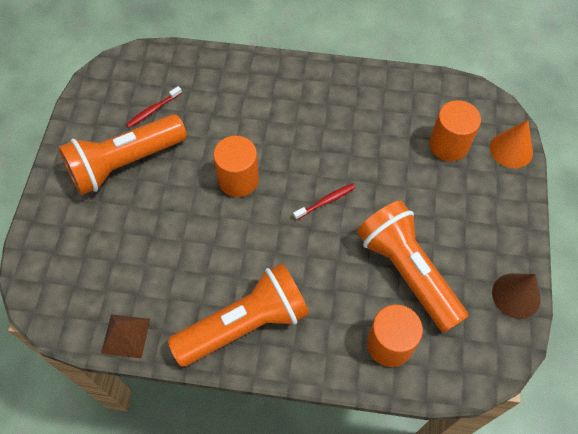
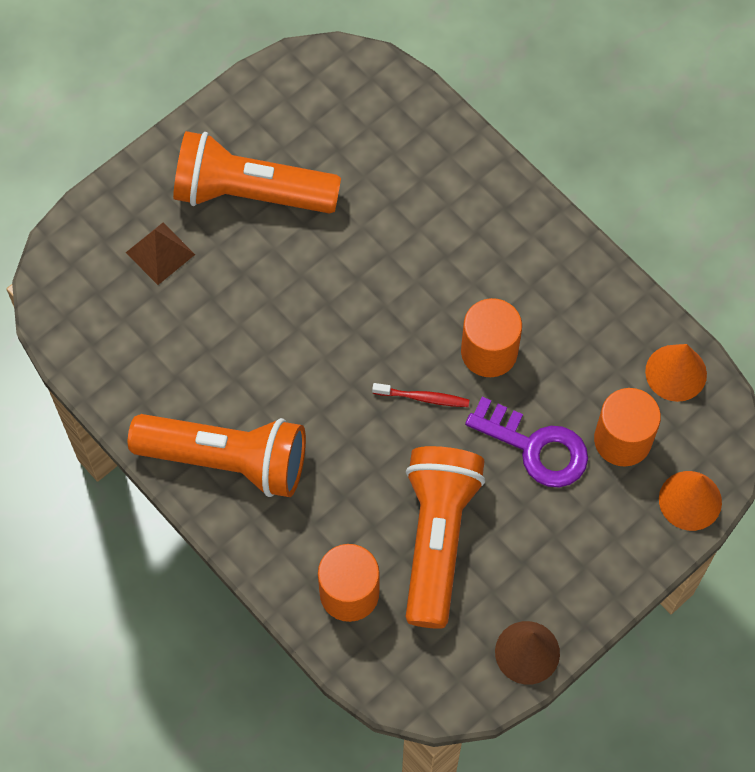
camera: 40 degrees right, 5 degrees up
brown pyramid [101,314,150,358] -> brown pyramid moved to [126,223,195,285]
red toothbrush [126,86,182,128] -> none
orange cylinder [213,136,259,197] -> orange cylinder moved to [461,298,522,377]
none -> purple key [465,397,588,488]
none -> orange cone [645,344,707,402]

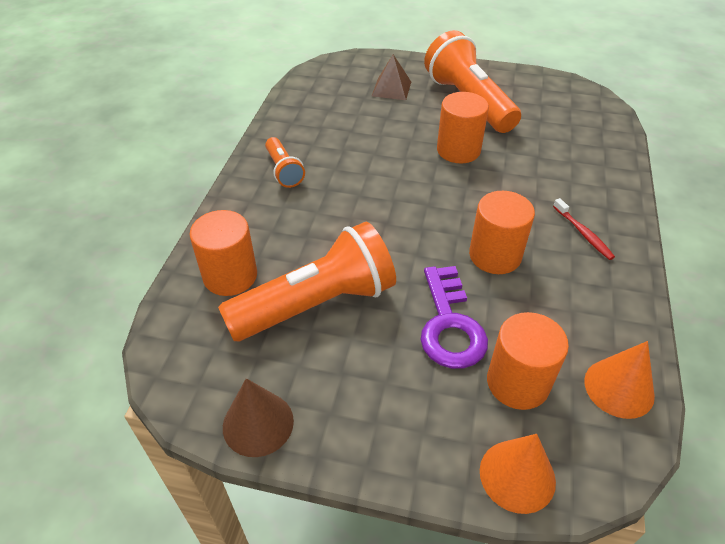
camera: 55 degrees right, 20 degrees down
orange flashlight [128,414,306,497] -> orange flashlight [265,137,305,188], size x0.50
red toothbrush [372,383,469,407] -> red toothbrush moved to [553,198,615,260]
none -> orange cylinder [437,92,489,163]

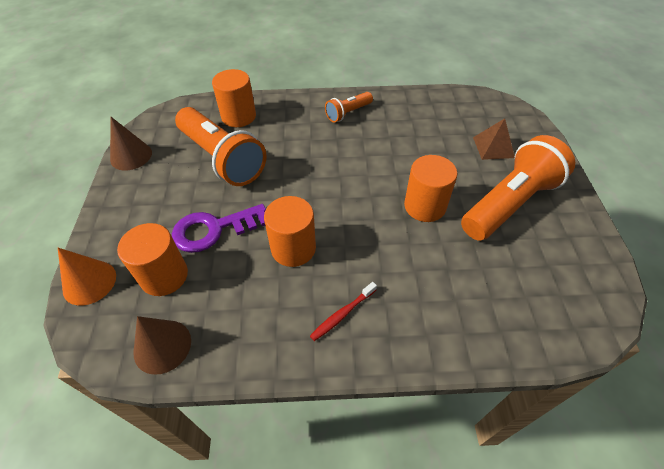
camera: 75 degrees right, 5 degrees up
orange cone [584,341,655,419] -> brown cone [134,316,191,375]

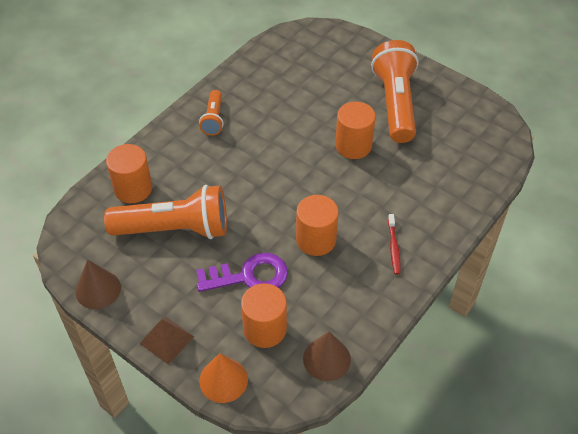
camera: 50 degrees left, 0 degrees up
purple key [172,204,266,253] -> purple key turned 120 degrees counterclockwise [196,253,288,292]
brown pyramid [473,118,515,160] -> brown pyramid moved to [139,316,194,365]

